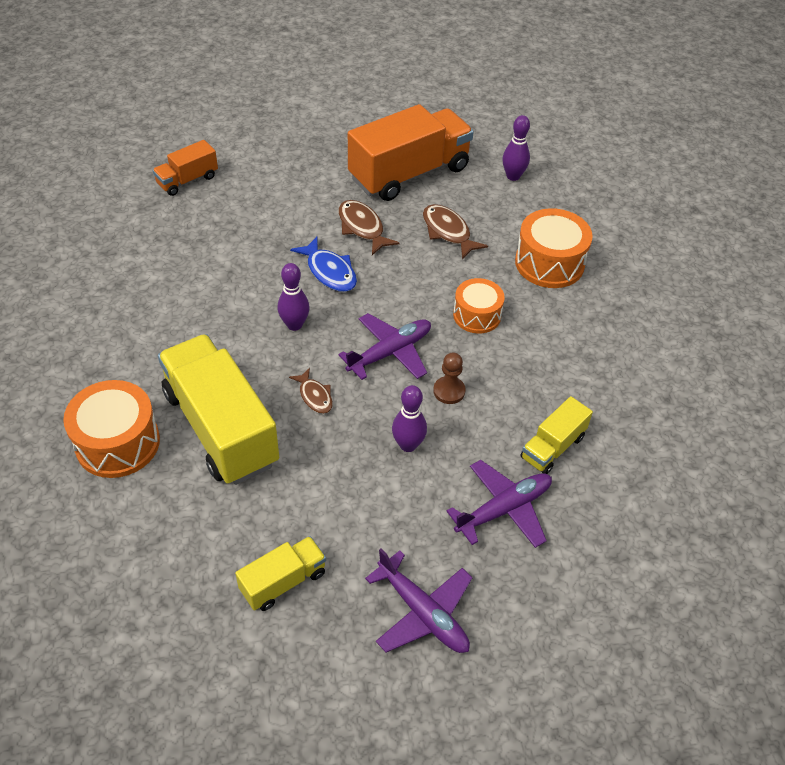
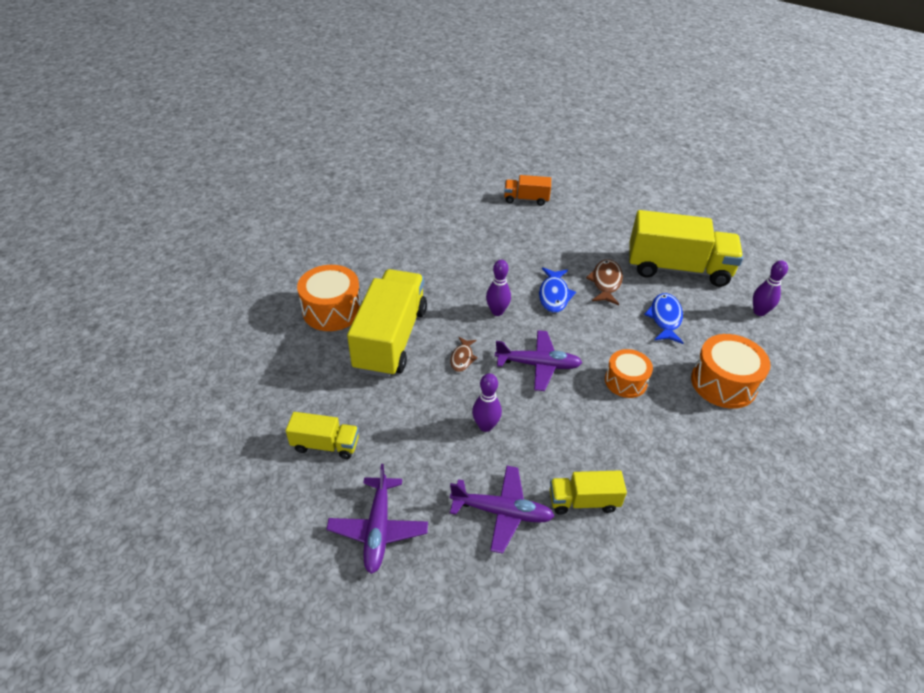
camera: 45 degrees right, 5 degrees down
orange truck [348,104,474,201] -> yellow truck [629,210,743,287]
brown fish [423,204,488,260] -> blue fish [644,293,684,344]
brown pawn [433,352,466,404] -> none

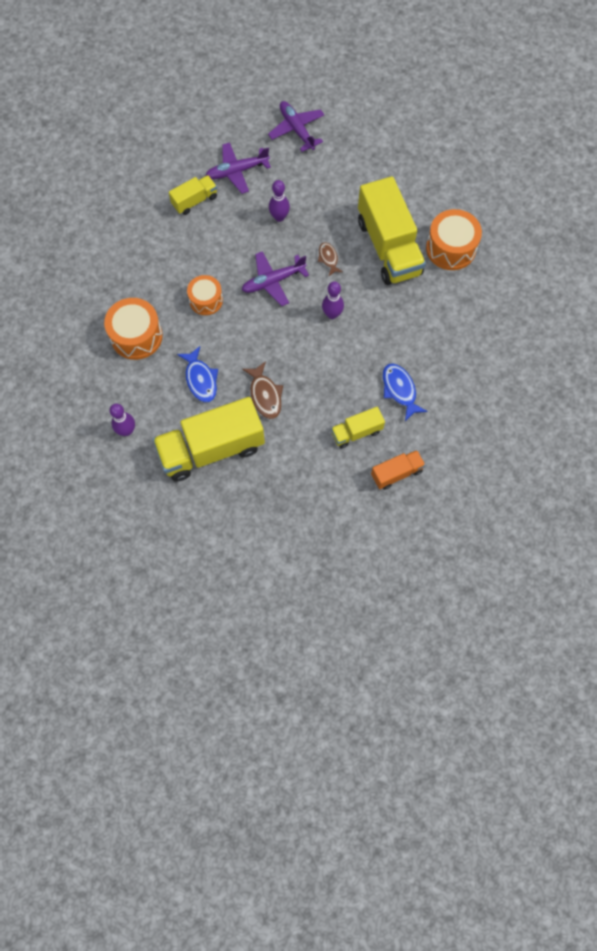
camera: 150 degrees right, 25 degrees up
yellow truck [286,412,359,459] -> yellow truck moved to [331,407,385,448]
blue fish [539,268,576,313] -> blue fish moved to [383,363,428,421]

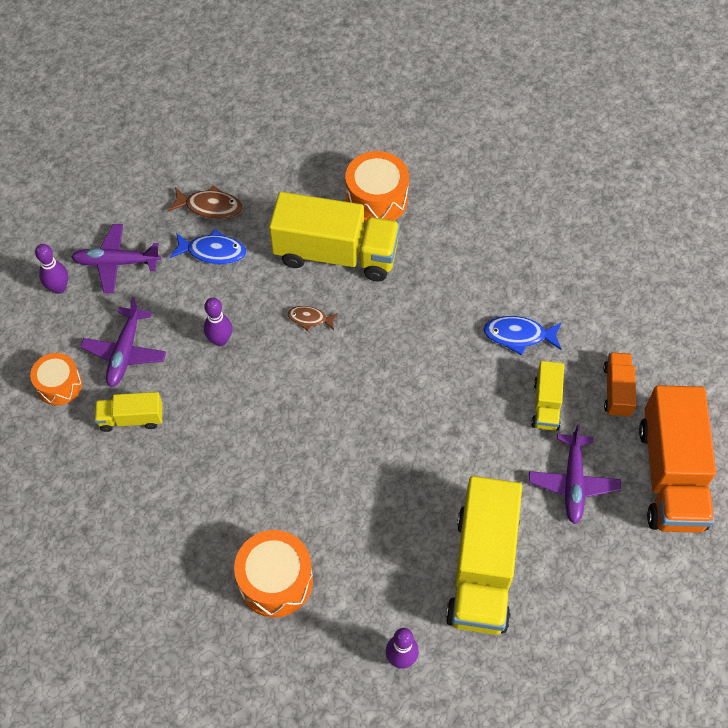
camera: 60 degrees left, 10 degrees down
yellow truck [169,175,217,215] -> yellow truck turned 90 degrees counterclockwise [94,392,162,432]
blue fish [177,346,218,402] -> blue fish moved to [170,229,247,265]
orange drum [187,275,223,315] -> orange drum moved to [30,353,82,405]
purple plane [242,251,309,306] -> purple plane moved to [529,424,621,524]
brown fish [242,361,283,419] -> brown fish moved to [168,185,243,219]
purple bowling pin [322,281,344,319] -> purple bowling pin moved to [35,244,68,294]
none -> orange truck [639,385,716,533]

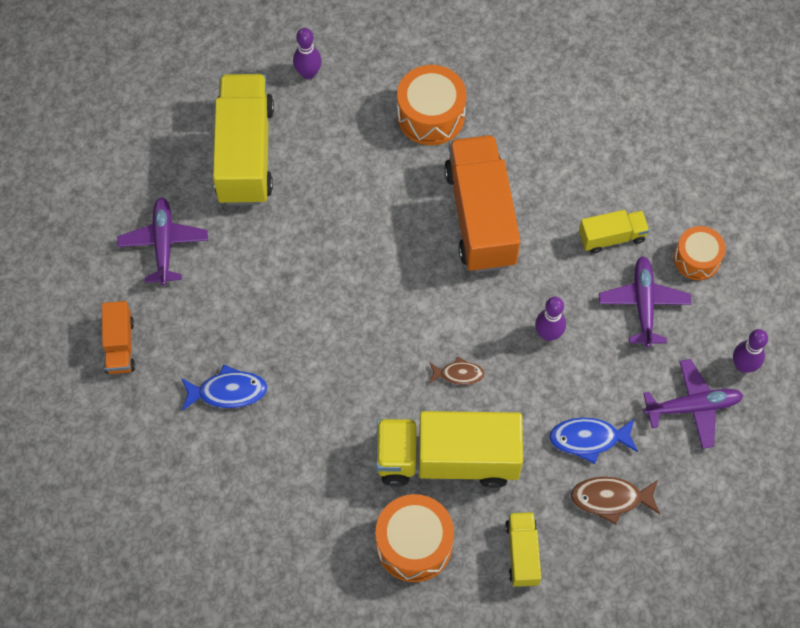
camera: 170 degrees right, 5 degrees up
yellow truck [531,361,564,430] -> yellow truck moved to [505,512,541,587]
orange truck [639,385,716,533] -> orange truck moved to [444,135,520,272]

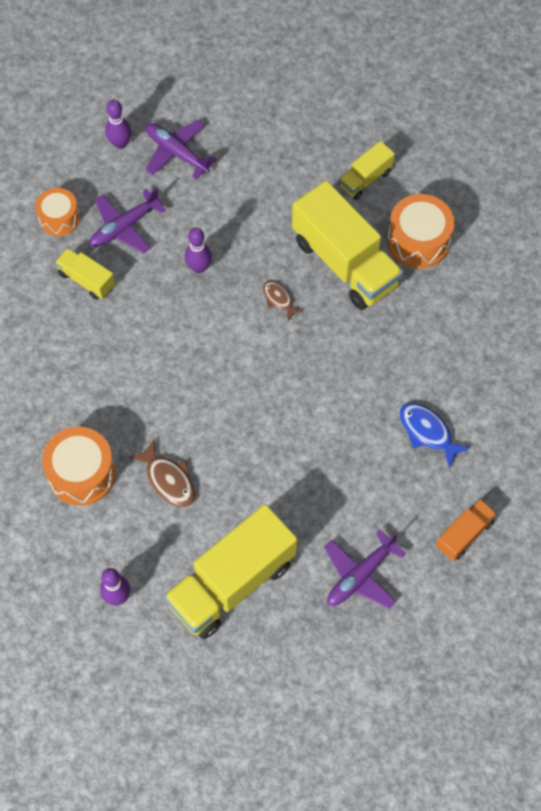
camera: 130 degrees left, 0 degrees up
orange truck [444,135,520,272] -> none
blue fish [549,417,638,464] -> none
brown fish [571,477,660,525] -> brown fish moved to [129,439,195,507]

